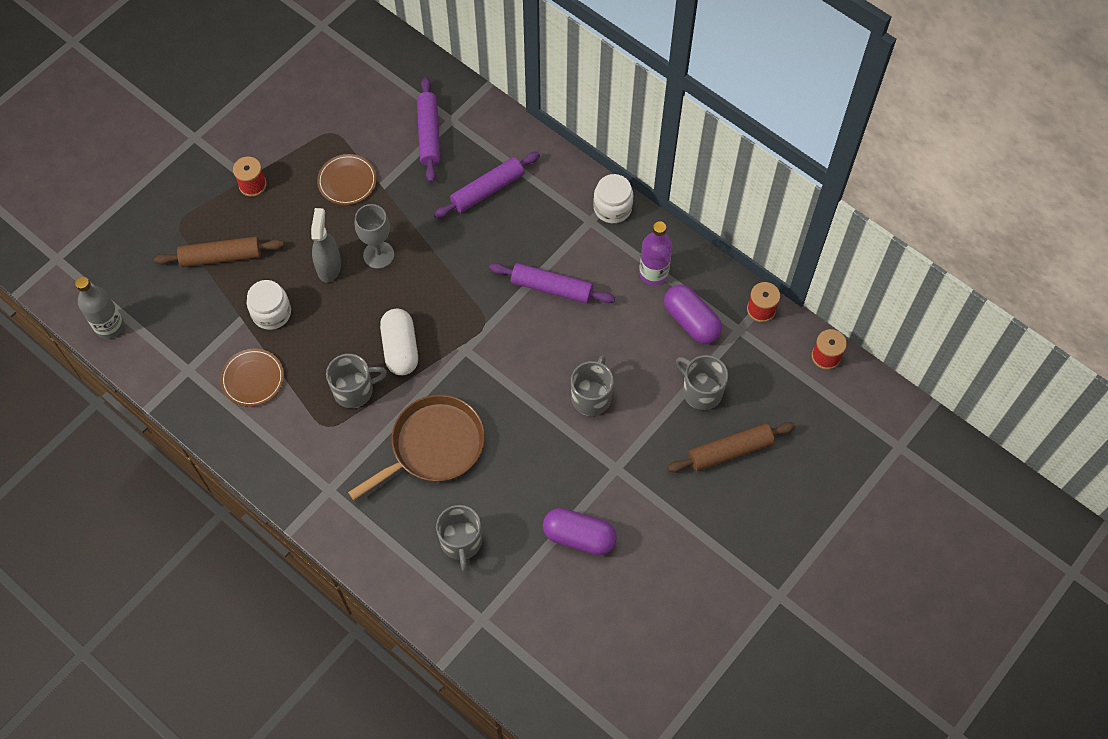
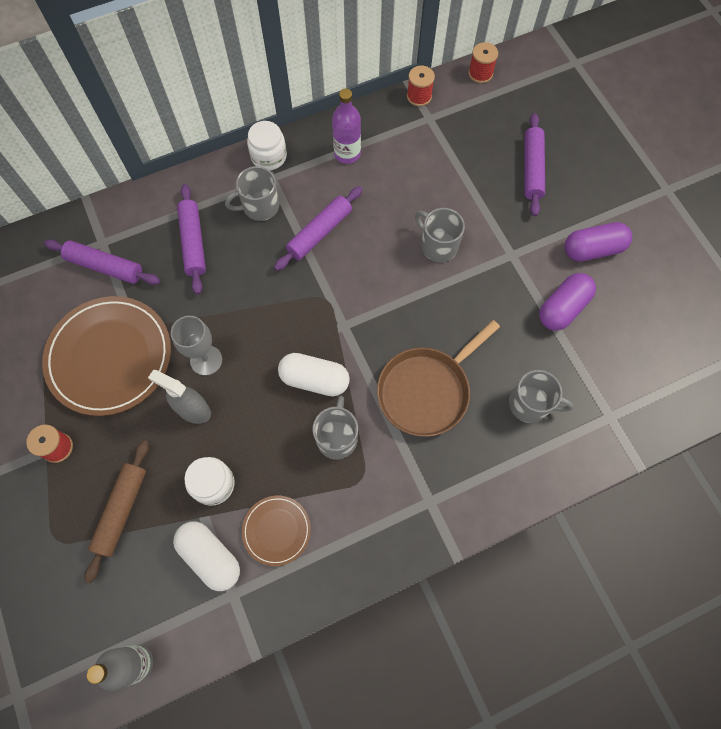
camera: 65 degrees left, 5 degrees up
brown plate [317,154,377,205] -> brown plate [42,296,171,416], size x2.01
brown pan [348,395,485,500] -> brown pan turned 120 degrees counterclockwise [377,320,500,437]
purple capsule [664,285,722,344] -> purple capsule moved to [565,222,632,262]
brown rolling pin [667,422,795,473] -> purple rolling pin [524,113,545,216]
grey mug [676,355,728,410] -> grey mug moved to [225,166,279,221]
none -> white capsule [173,522,240,591]

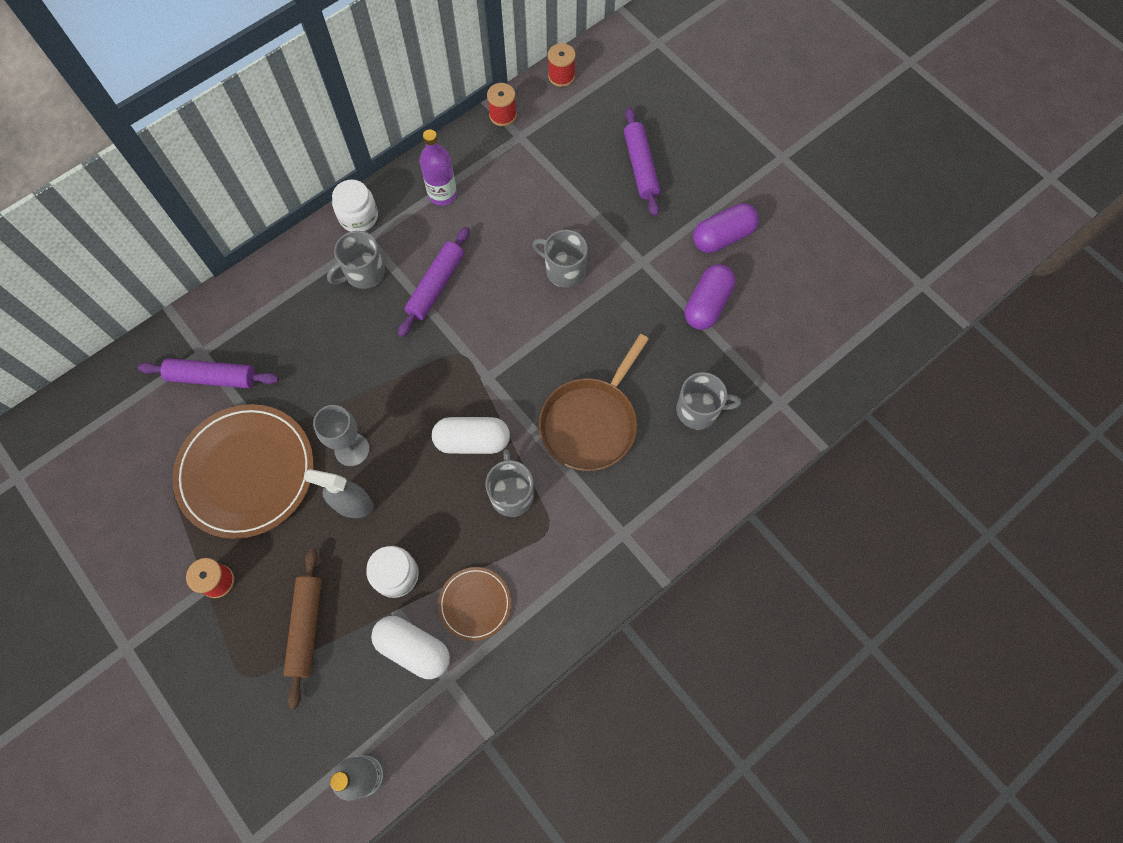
camera: 15 degrees left, 0 degrees up
purple rolling pin [177,184,206,295] -> none

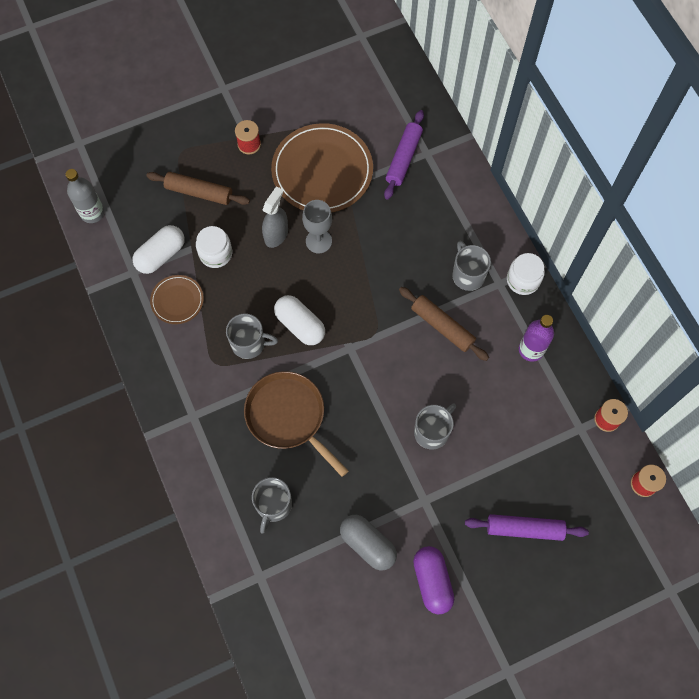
camera: 105 degrees right, 0 degrees up
purple rolling pin [398,227,470,337] -> brown rolling pin [399,287,489,361]
white capsule [432,417,510,454] -> white capsule turned 60 degrees counterclockwise [274,295,325,345]
purple capsule [685,264,736,330] -> grey capsule [340,515,397,570]

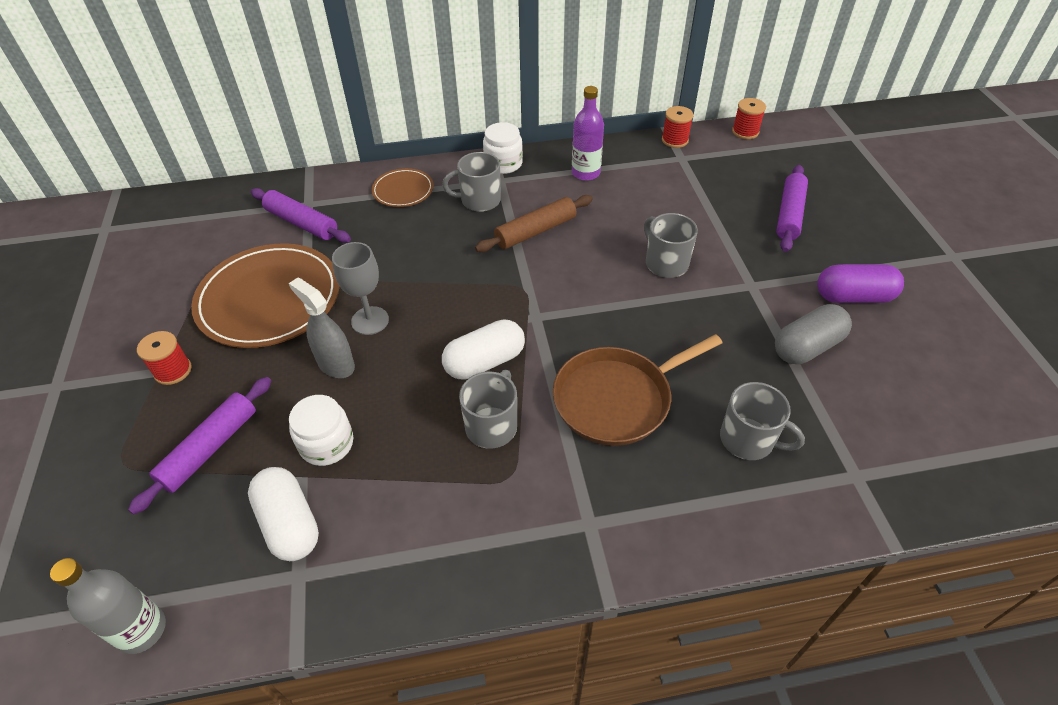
camera: 75 degrees left, 20 degrees down
brown rolling pin [146,172,250,205] -> purple rolling pin [128,377,271,514]
brown plate [150,275,204,324] -> brown plate moved to [371,168,434,207]

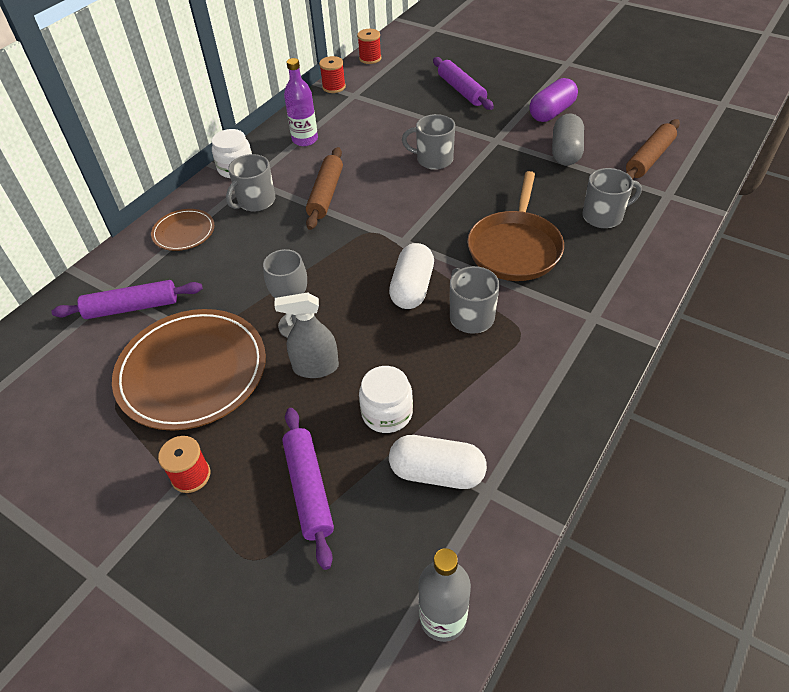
camera: 45 degrees left, 0 degrees up
none -> brown rolling pin [626,119,680,179]

